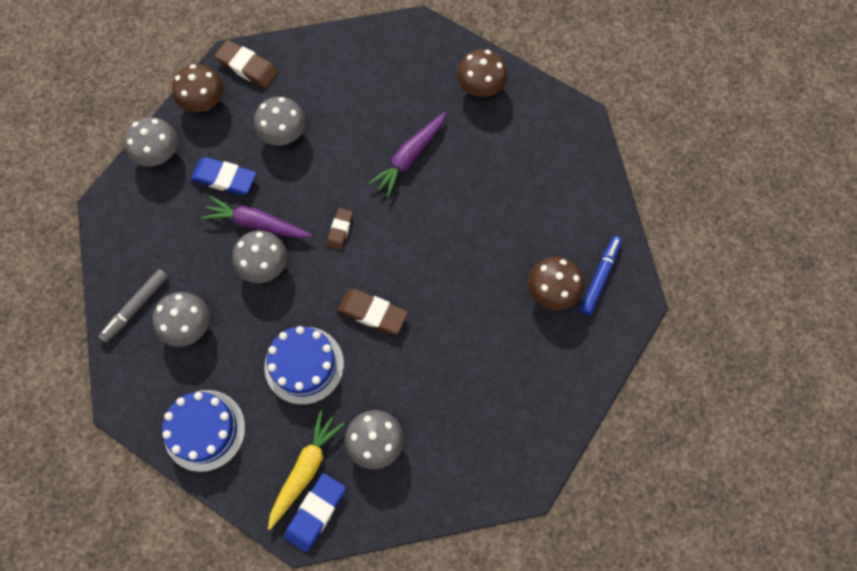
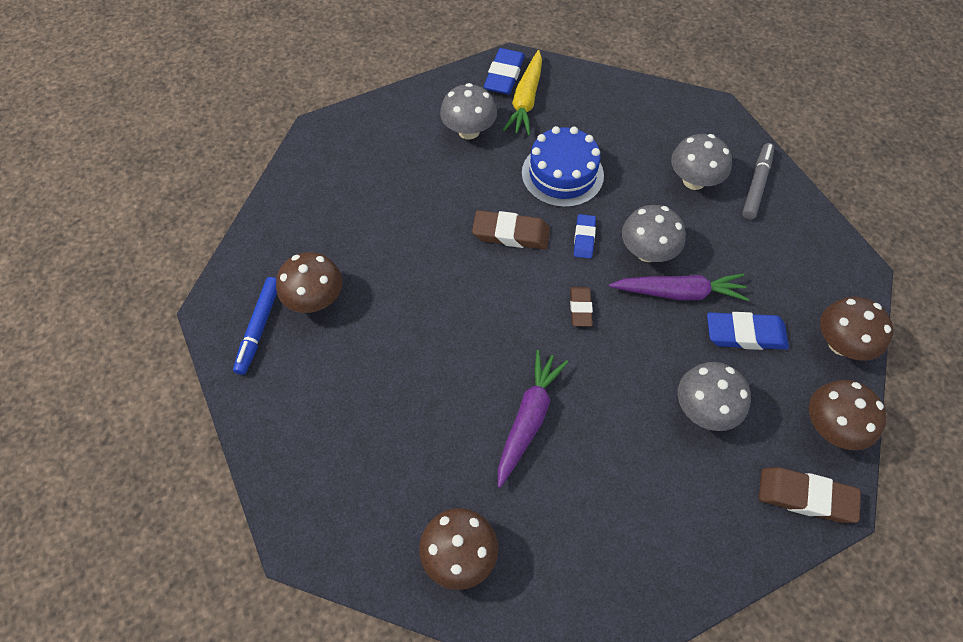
camera: 165 degrees right, 10 degrees down
grey mushroom [124,117,178,167] -> brown mushroom [820,296,894,361]
blue cake [162,390,245,472] -> none
none -> blue eraser [574,214,596,259]

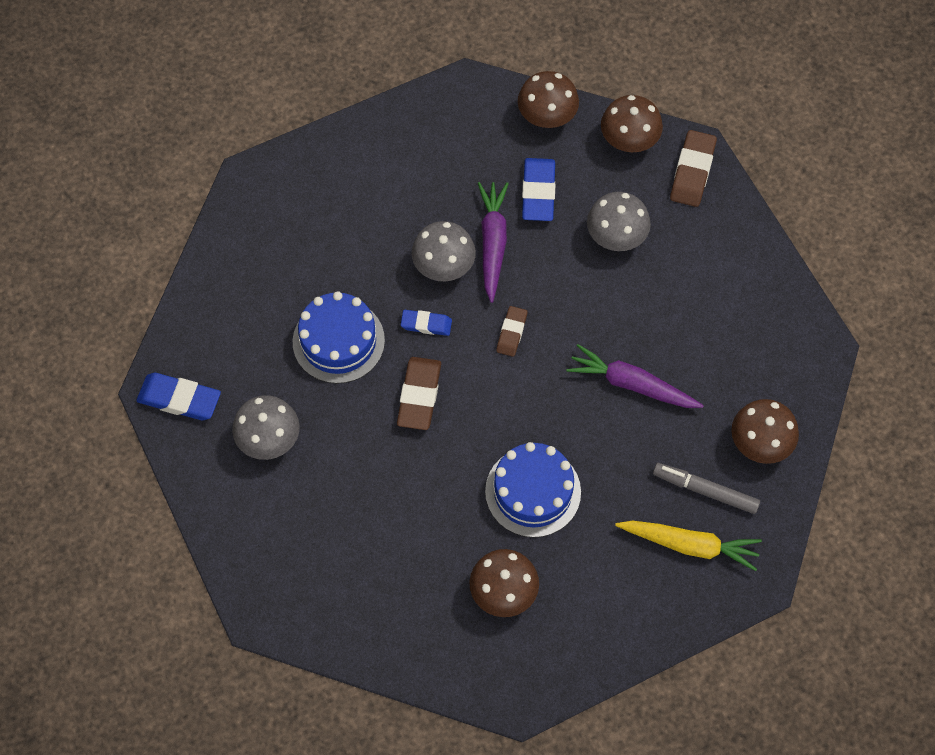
camera: 90 degrees left, 5 degrees up
blue marker [233,277,277,375] -> none
yellow carrot [503,50,542,136] -> yellow carrot moved to [615,521,762,571]
brown eraser [570,287,593,326] -> brown eraser turned 75 degrees counterclockwise [496,306,527,357]
grey mushroom [671,134,732,190] -> none
grey marker [742,143,775,220] -> grey marker moved to [653,463,760,514]
none -> blue cake [485,442,581,538]

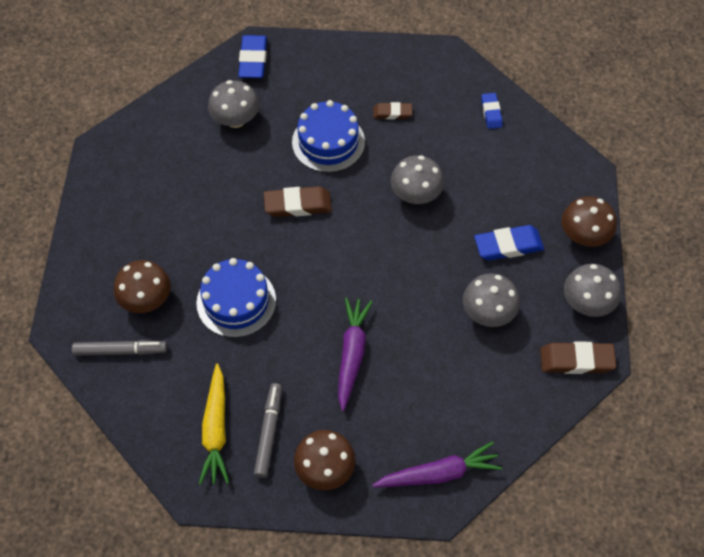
camera: 75 degrees right, 5 degrees down
blue eraser [401,310,452,336] -> blue eraser moved to [481,93,502,129]
purple carrot [478,182,509,303] -> purple carrot moved to [372,441,502,487]
brown eraser [496,306,527,357] -> brown eraser moved to [373,102,412,119]
brown mushroom [601,95,663,152] -> grey mushroom [564,263,621,317]
none -> grey marker [72,340,167,356]

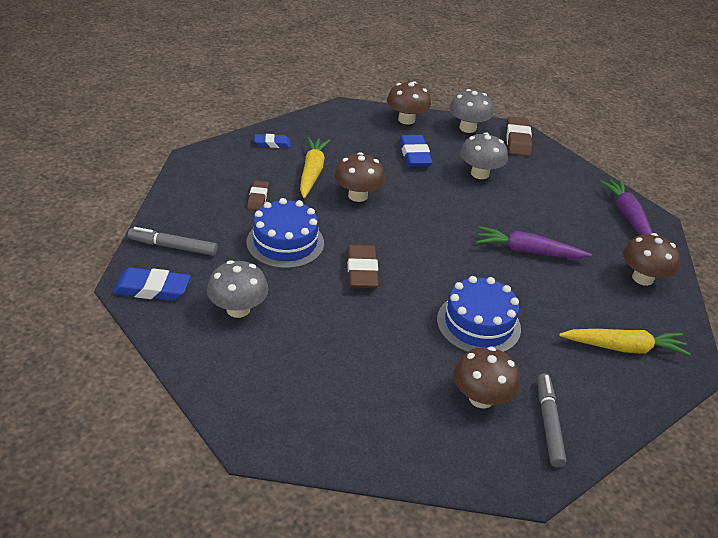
camera: 90 degrees left, 20 degrees down
grey marker [254,383,282,478] -> grey marker moved to [128,227,218,256]
grey mushroom [391,155,444,204] -> brown mushroom [334,152,385,202]
none -> yellow carrot [300,137,330,198]

